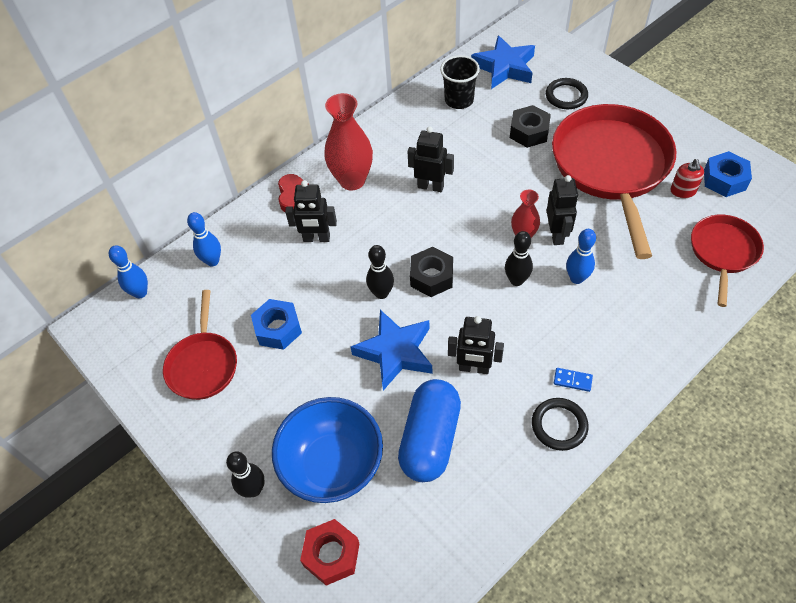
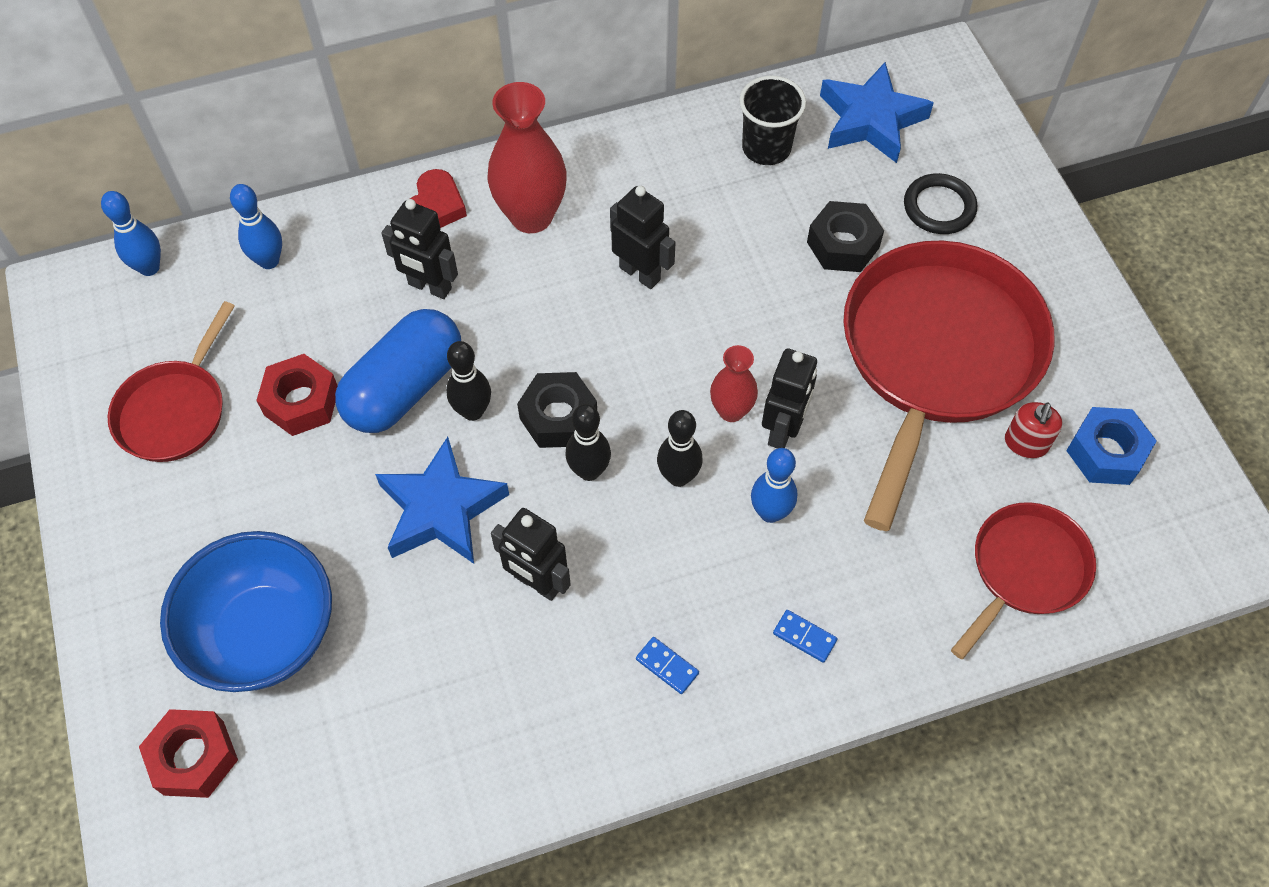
camera: 20 degrees right, 5 degrees up
black bowling pin [226,451,265,498] -> black bowling pin moved to [565,404,611,481]
blue nut [251,299,302,350] -> red nut [256,354,337,436]
blue capsule [398,379,461,482] -> blue capsule moved to [335,309,461,433]
black ring [532,398,589,451] -> none
none -> blue domino [773,610,838,663]

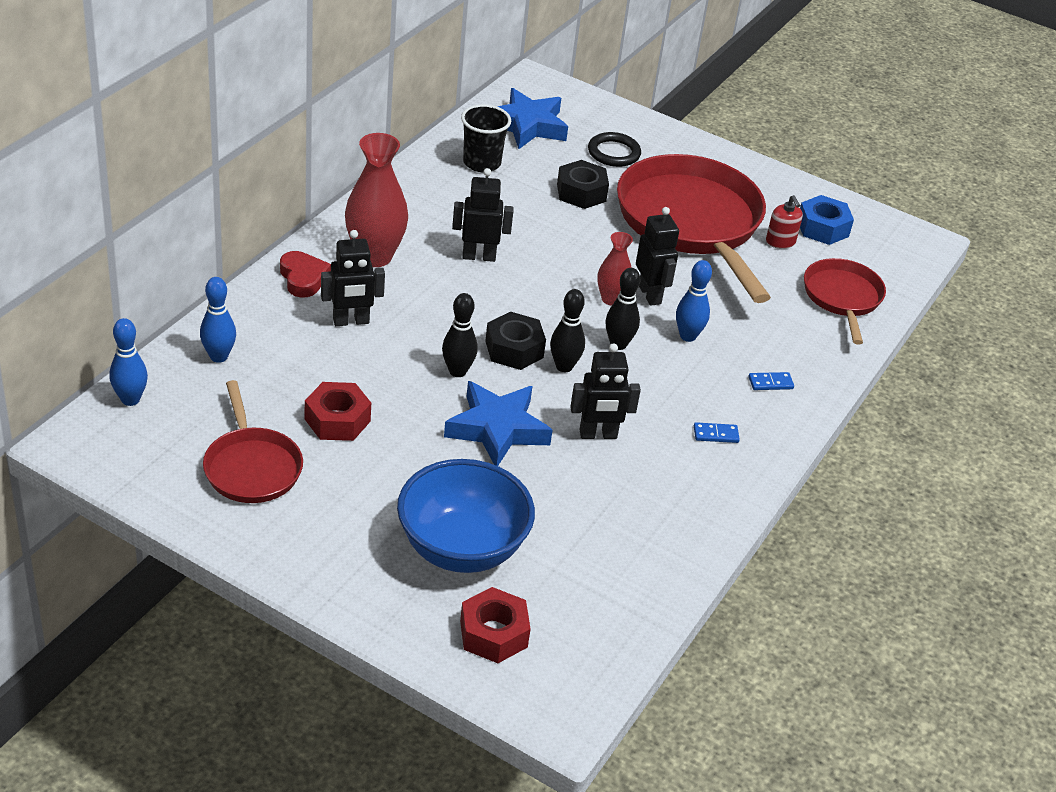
camera: 45 degrees left, 20 degrees down
blue capsule [335,309,461,433] -> none

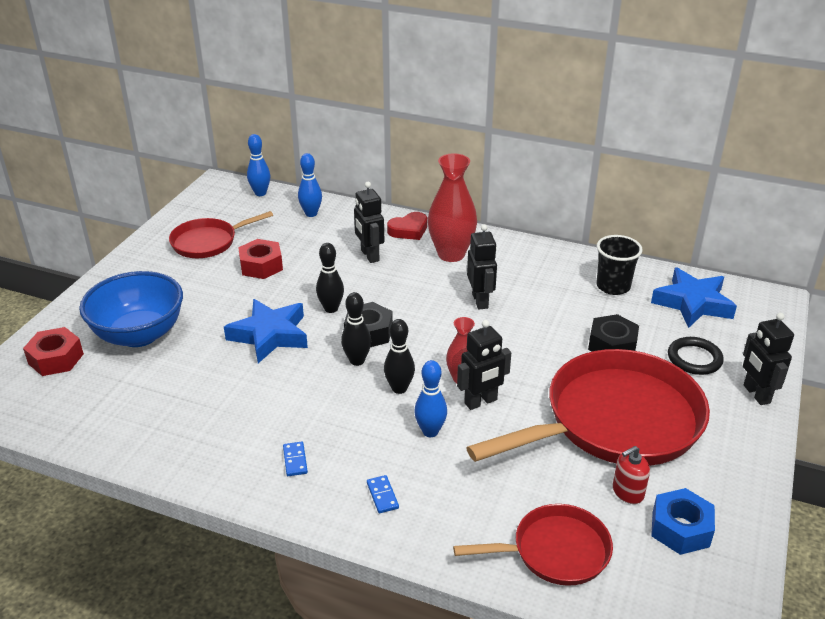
camera: 85 degrees right, 5 degrees down
black robot [570,343,641,439] -> black robot moved to [743,313,794,405]

